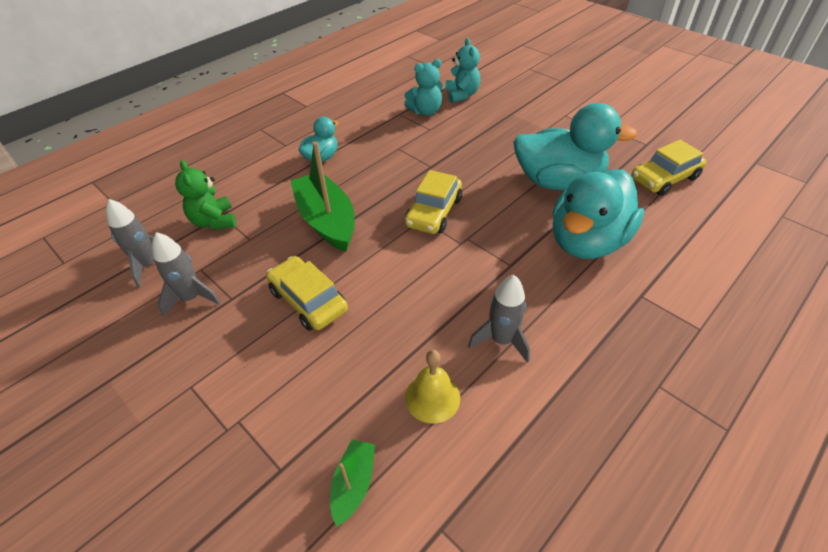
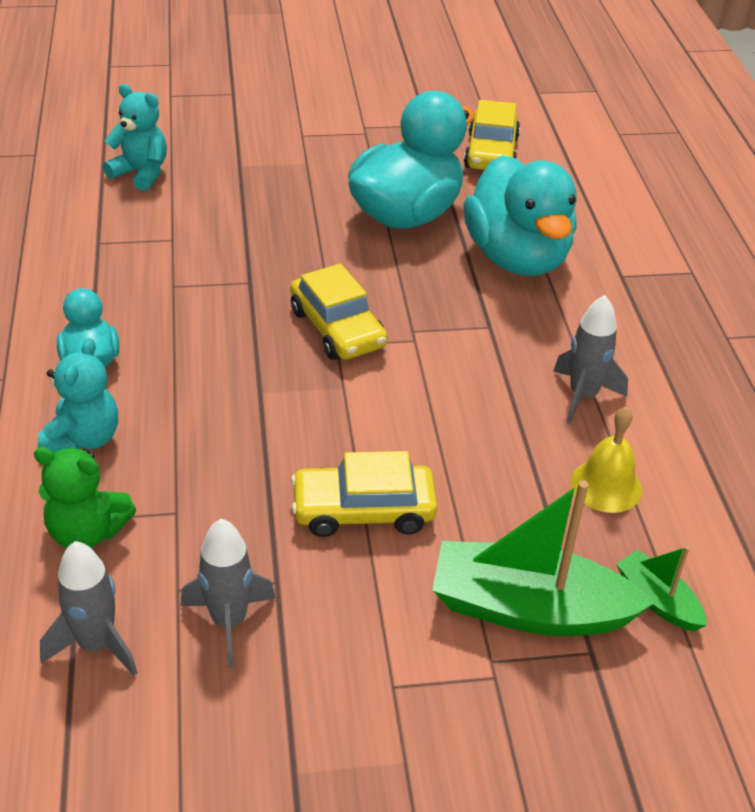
camera: 55 degrees left, 5 degrees down
green boat [291,141,354,252] -> green boat moved to [432,481,655,636]
turquoise teddy bear [404,59,443,116] -> turquoise teddy bear moved to [38,338,118,453]

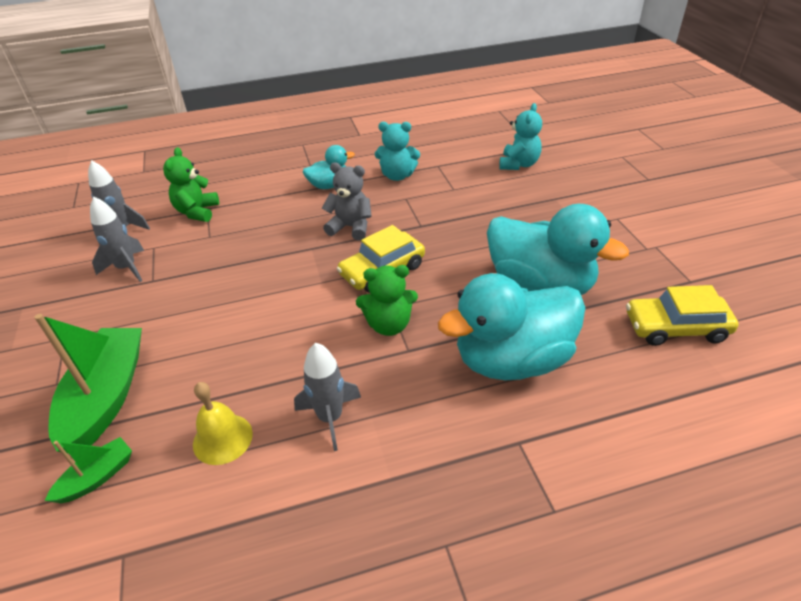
camera: 85 degrees right, 0 degrees up
turquoise teddy bear [38,338,118,453] -> turquoise teddy bear moved to [375,122,420,181]
yellow car [291,451,437,537] -> none
none -> grey teddy bear [322,163,371,240]
none -> green teddy bear [356,265,418,336]

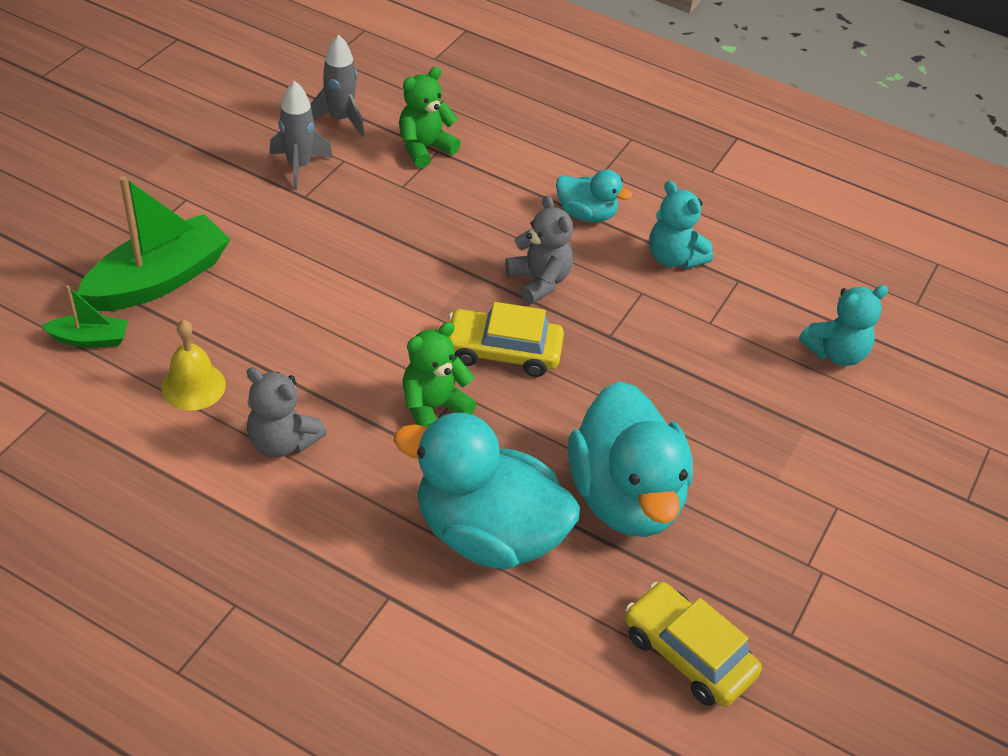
camera: 40 degrees right, 5 degrees up
grey rocket [294,343,361,451] -> grey teddy bear [247,367,327,457]
green teddy bear [356,265,418,336] -> green teddy bear turned 105 degrees clockwise [403,322,476,427]

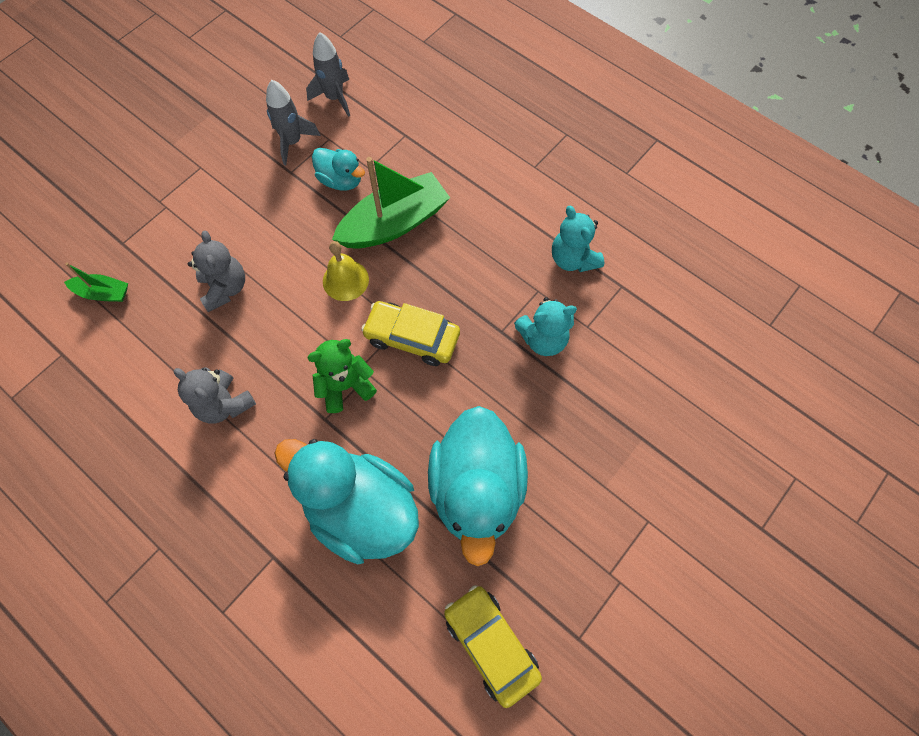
camera: 15 degrees right, 20 degrees up
green boat [77,176,231,311] -> green boat moved to [332,157,450,249]
yellow bell [162,320,226,411] -> yellow bell moved to [323,241,369,301]
green teddy bear [399,67,461,168] -> none
grey teddy bear [505,195,573,304] -> grey teddy bear moved to [188,231,245,312]
turquoise duck [556,170,632,222] -> turquoise duck moved to [312,148,365,191]
turquoise teddy bear [799,285,888,366] -> turquoise teddy bear moved to [514,297,577,356]

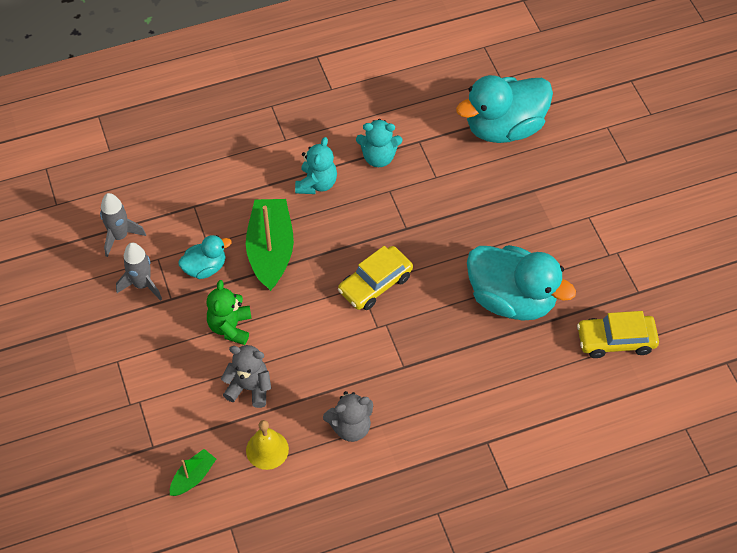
camera: 60 degrees left, 10 degrees down
turquoise duck [274,439,419,564] -> turquoise duck moved to [456,75,553,143]
green teddy bear [307,339,377,413] -> green teddy bear moved to [207,280,252,345]
yellow bell [323,241,369,301] -> yellow bell moved to [246,420,289,470]
turquoise teddy bear [514,297,577,356] -> turquoise teddy bear moved to [295,137,337,194]

